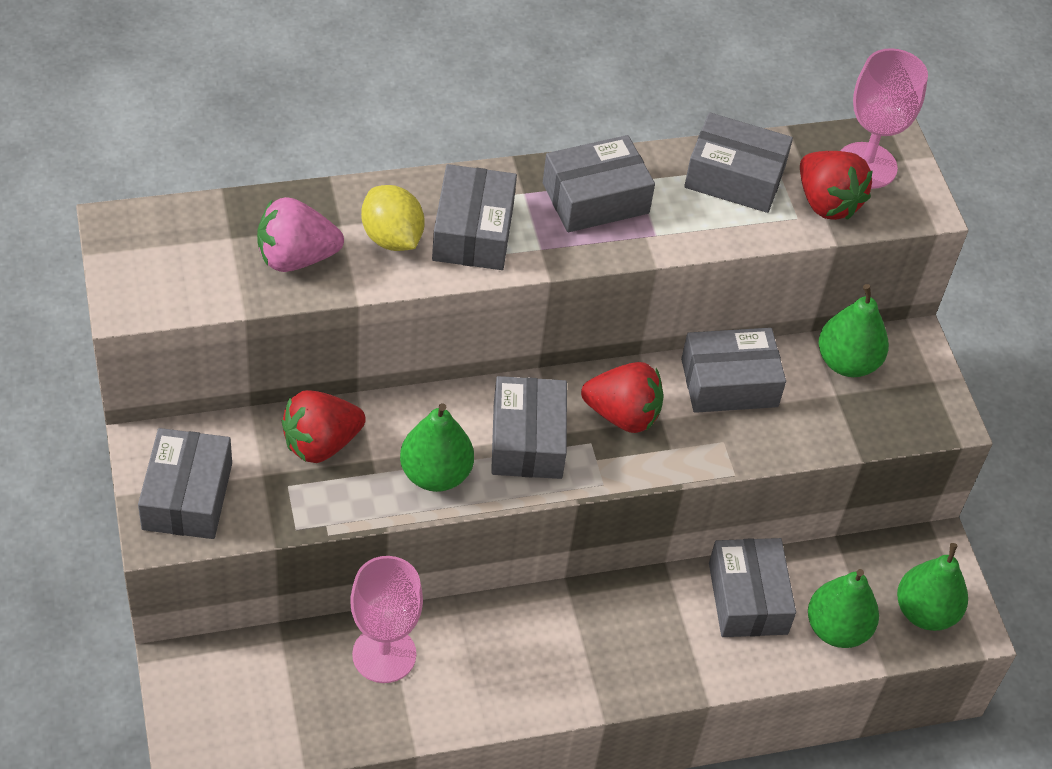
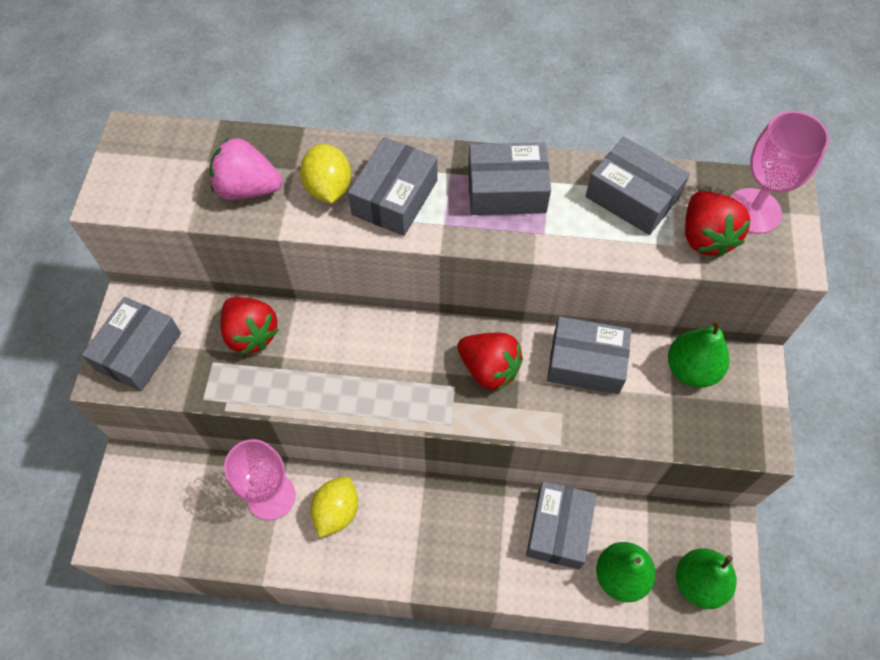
camera: 25 degrees right, 10 degrees up
red strawberry [282,390,366,463] -> red strawberry turned 120 degrees counterclockwise [220,297,279,355]
green pear [400,403,474,492] -> none
grey box [491,376,567,479] -> none
none -> yellow lemon [311,476,358,538]

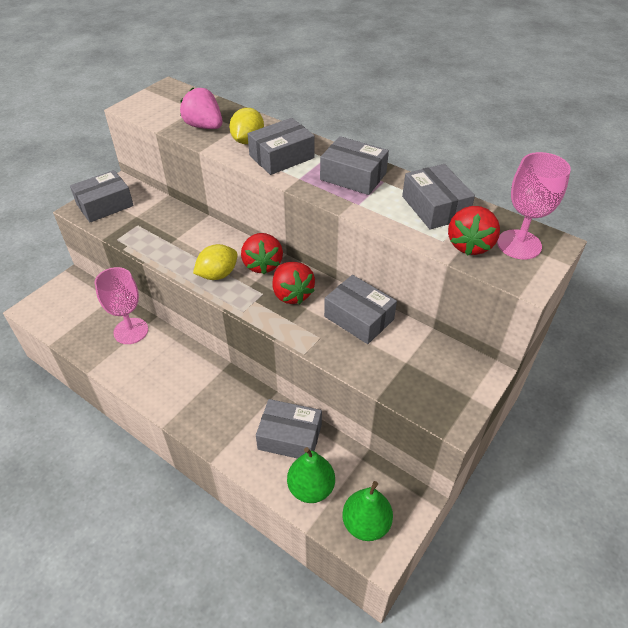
camera: 30 degrees right, 15 degrees down
red strawberry [220,297,279,355] -> red strawberry moved to [241,233,283,274]
yellow lemon [311,476,358,538] -> yellow lemon moved to [193,244,238,280]
grey box [526,481,596,569] -> grey box turned 60 degrees clockwise [256,399,322,459]
green pear [668,319,729,388] -> none

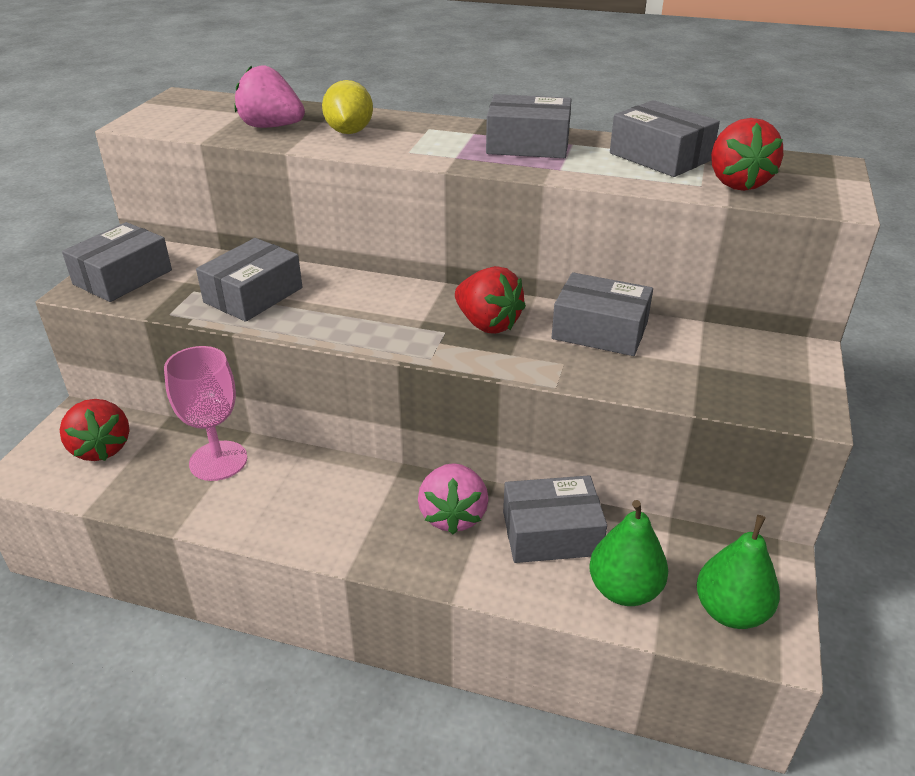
camera: 20 degrees left, 10 degrees down
yellow lemon [193,244,238,280] -> none
red strawberry [241,233,283,274] -> red strawberry moved to [60,399,130,461]
grey box [248,118,315,175] -> grey box moved to [196,238,302,322]
pink goblet [497,152,571,259] -> none
none -> pink strawberry [418,463,488,534]

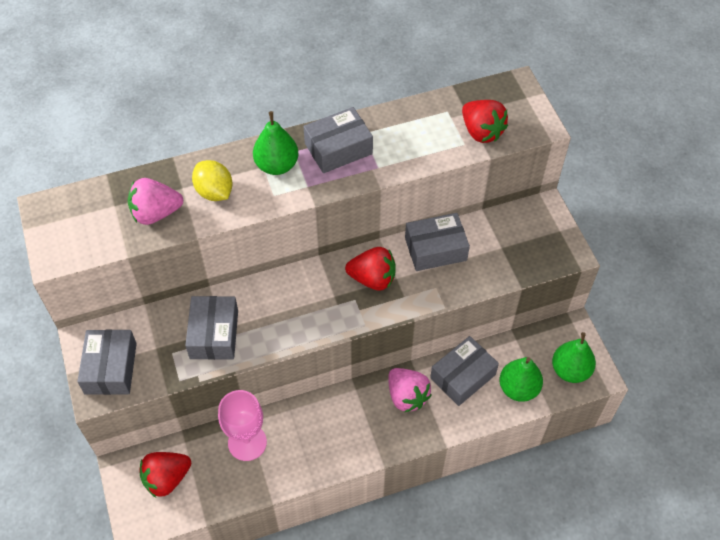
camera: 35 degrees left, 20 degrees up
red strawberry [60,399,130,461] -> red strawberry turned 120 degrees clockwise [139,452,191,497]
grey box [610,100,720,177] -> none
none -> green pear [253,111,299,175]

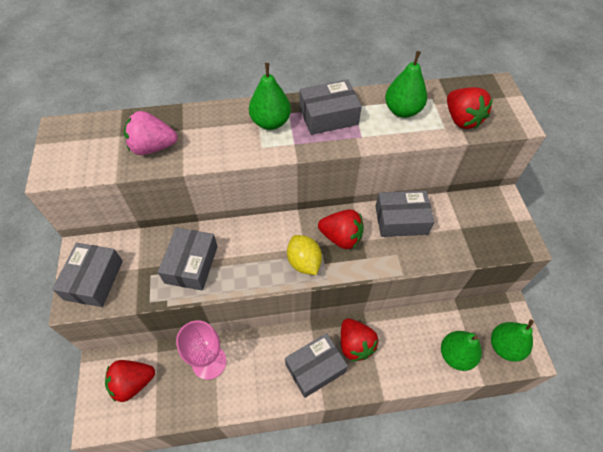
camera: 10 degrees right, 0 degrees up
yellow lemon [192,160,233,201] -> yellow lemon moved to [287,235,322,275]
pink strawberry [388,368,431,413] -> red strawberry [341,319,378,361]
grey box [430,336,499,406] -> grey box moved to [285,333,348,398]
none -> green pear [385,51,427,118]

